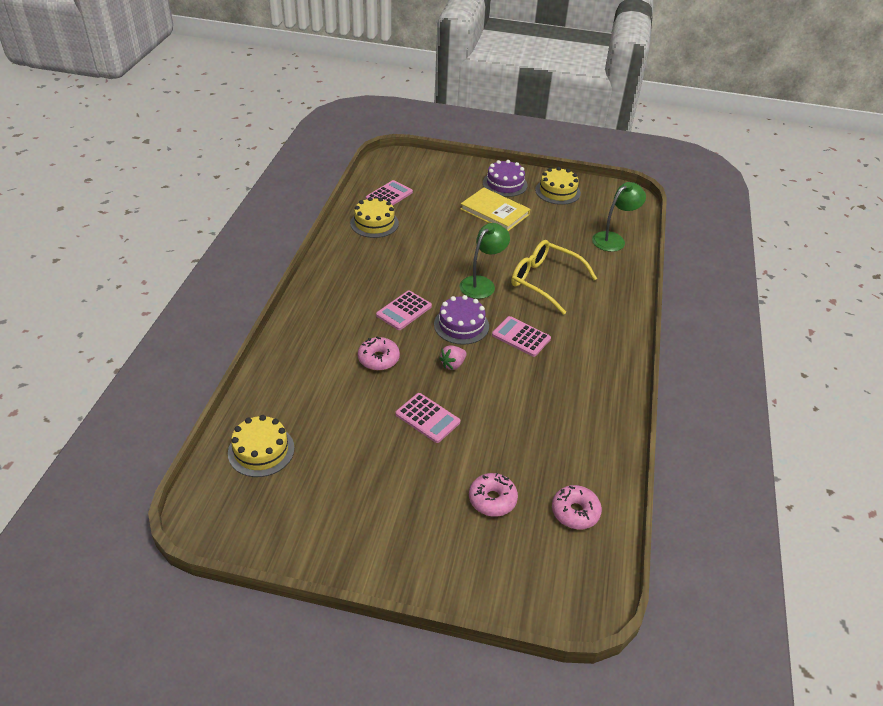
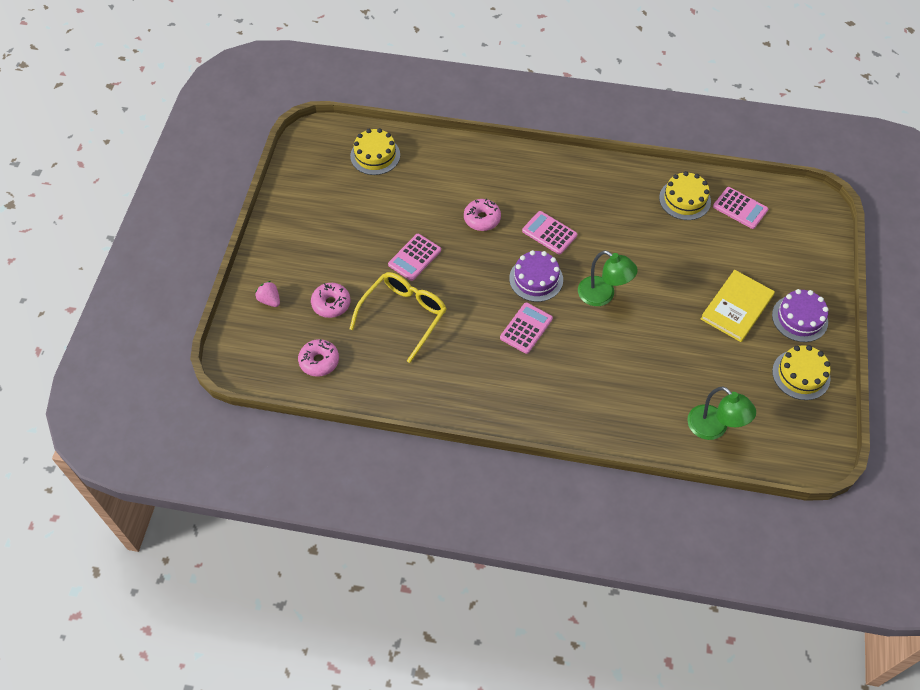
camera: 90 degrees right, 15 degrees up
pink strawberry [439,345,467,370] -> pink strawberry moved to [255,281,280,307]
yellow glasses [511,240,597,315] -> yellow glasses moved to [349,272,446,363]

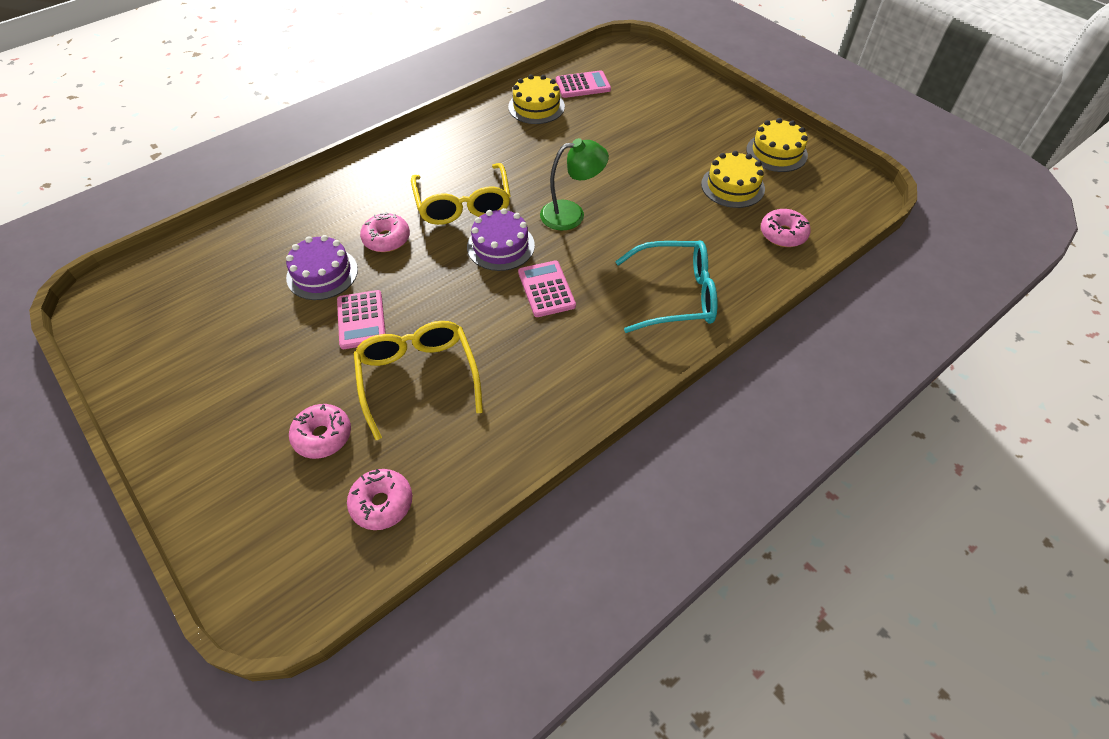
camera: 50 degrees left, 5 degrees down
pink strawberry [255,281,280,307] -> none
yellow cake [350,128,400,175] -> yellow cake moved to [701,151,765,208]
pink calculator [522,211,577,255] -> yellow glasses [411,163,511,225]
green lamp [687,387,756,440] -> pink donut [761,209,811,247]
yellow book [701,270,775,342] -> none
purple cake [772,289,829,342] -> purple cake moved to [286,235,358,300]
none -> turquoise glasses [615,240,717,333]

